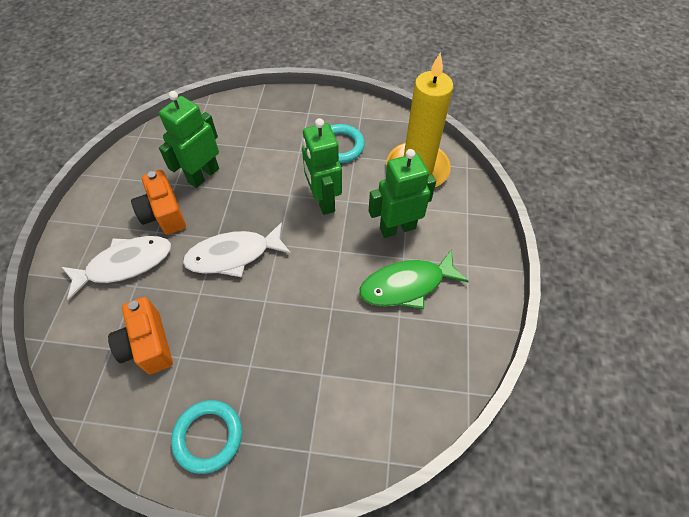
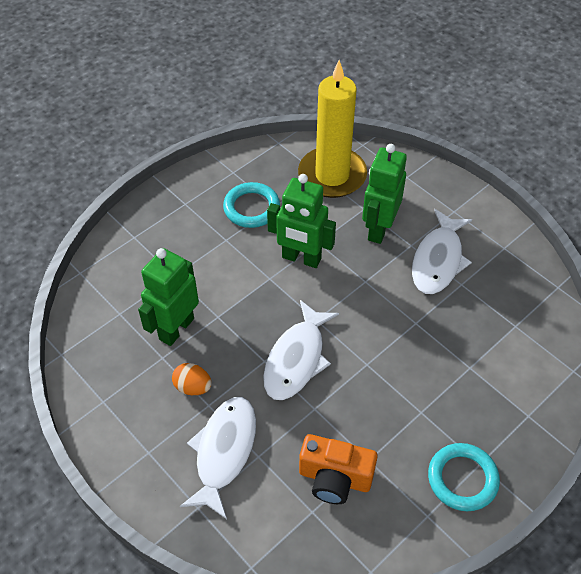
camera: 50 degrees left, 5 degrees down
orange camera [131,170,186,235] -> orange egg [172,363,212,395]
green robot [159,91,219,188] -> green robot turned 45 degrees clockwise [138,248,199,346]
green fish [359,249,469,309] -> white fish [412,209,472,294]

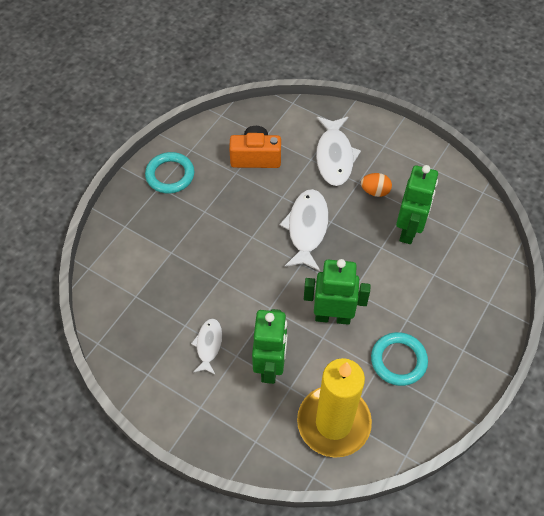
camera: 165 degrees right, 5 degrees up
white fish [412,209,472,294] -> white fish [191,318,222,375], size x0.58

